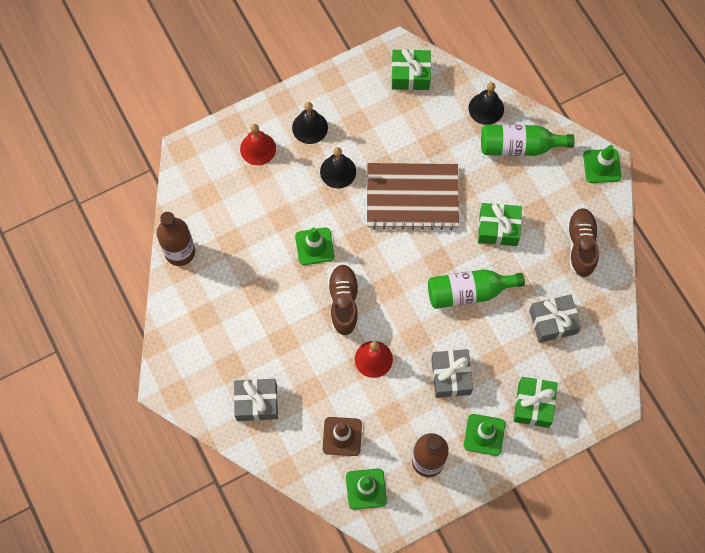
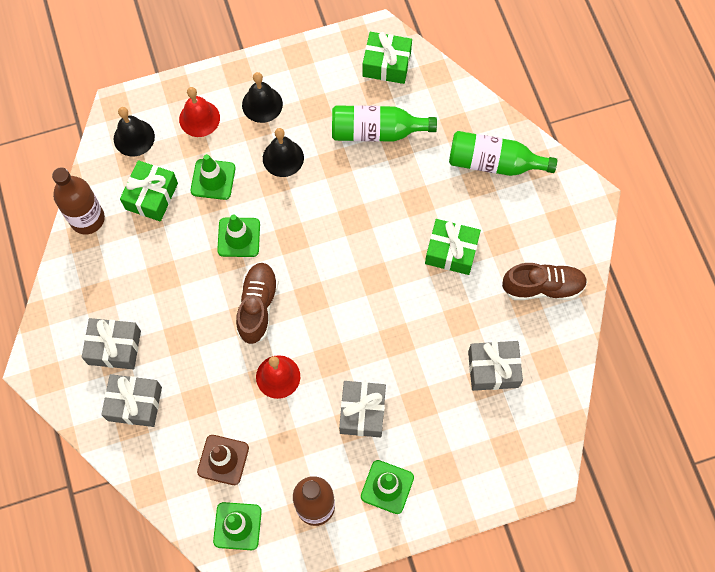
camera: 10 degrees right, 0 degrees up
brown notebook [367,163,459,230] -> none
green bottle [428,269,525,309] -> green bottle moved to [332,105,437,142]
black bell [469,82,504,125] -> black bell moved to [114,107,155,156]
green gift [514,377,558,428] -> green gift moved to [120,160,178,221]
brown shoe [567,208,599,278] -> brown shoe turned 75 degrees clockwise [502,263,587,300]
green traffic cone [583,145,621,183] -> green traffic cone moved to [191,154,235,200]
none -> grey gift [82,318,141,369]

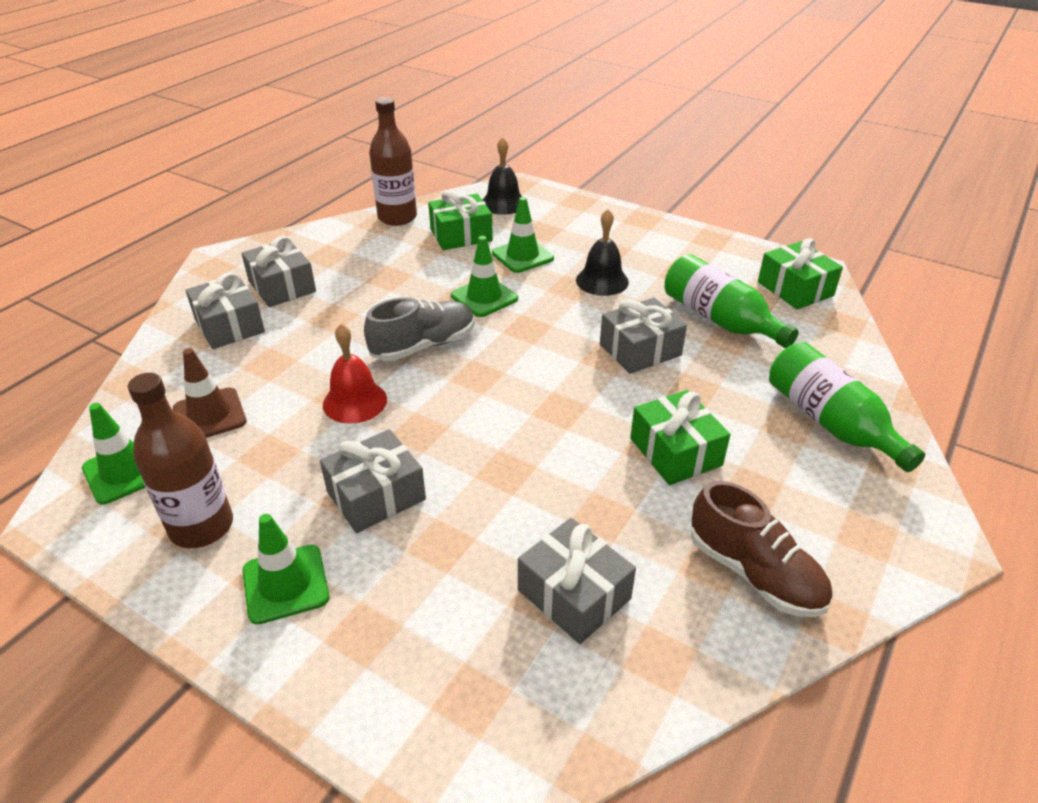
camera: 50 degrees right, 30 degrees down
red bell [179,87,220,137] -> none
brown shoe [236,263,279,345] -> grey shoe [364,297,475,361]
black bell [242,72,283,123] -> none
none -> grey gift [600,298,687,374]

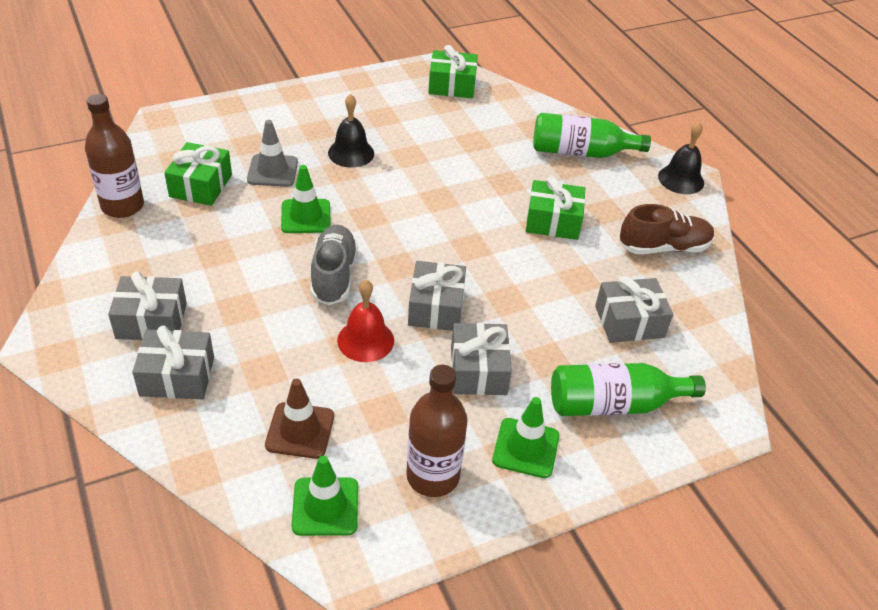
camera: 60 degrees left, 5 degrees up
black bell [483,137,522,215] -> black bell moved to [658,122,704,194]
green traffic cone [492,197,554,273] -> grey traffic cone [247,120,298,187]
grey gift [600,298,687,374] -> grey gift moved to [408,261,466,331]
green bottle [665,254,799,348] -> green bottle moved to [551,363,706,416]

